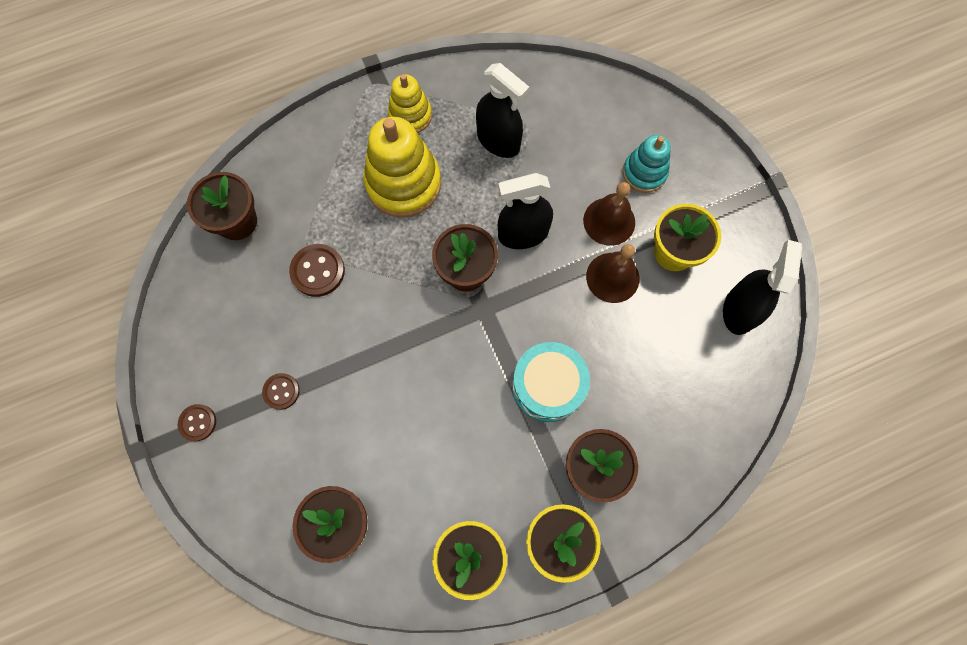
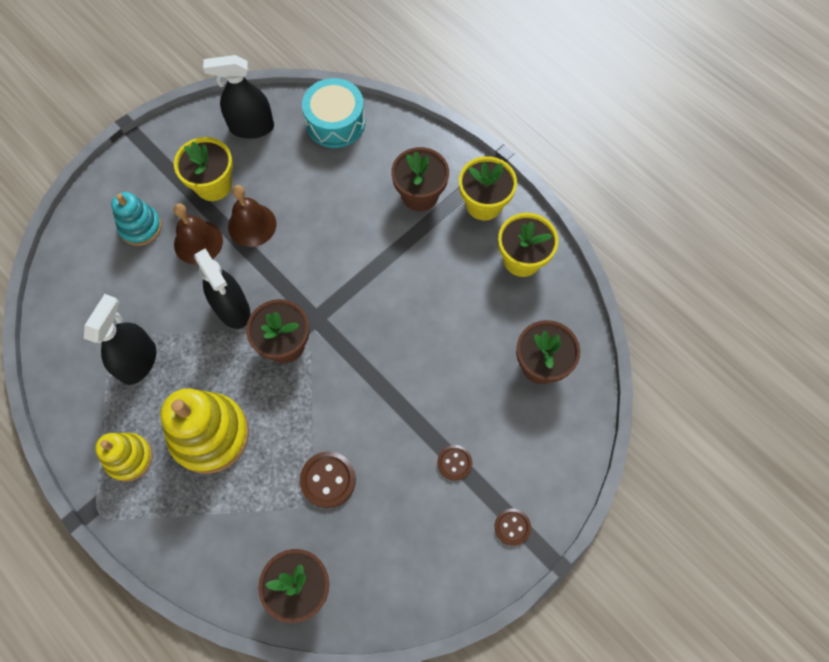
camera: 110 degrees left, 5 degrees down
turquoise drum [512,342,590,422] -> turquoise drum moved to [302,78,365,148]

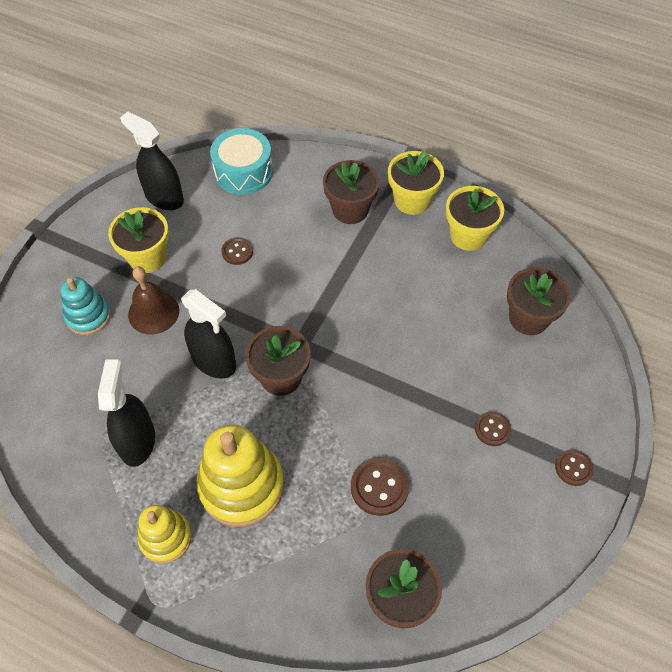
camera: 20 degrees left, 10 degrees down
black spray bottle [203,55,274,139] -> black spray bottle turned 60 degrees clockwise [120,111,184,210]
brown bell [228,185,276,247] -> none
none -> brown button [221,237,253,265]

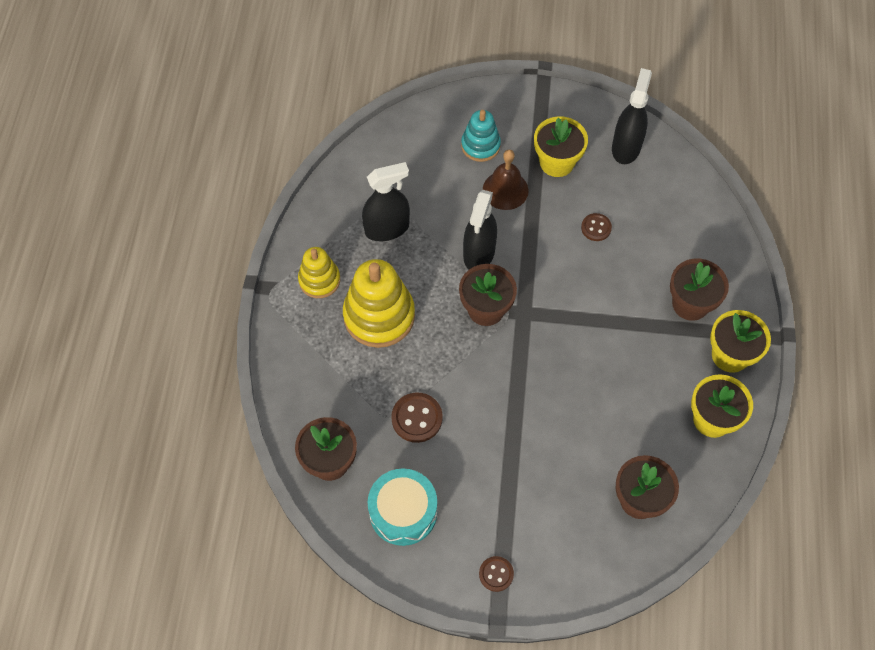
camera: 70 degrees right, 5 degrees up
turquoise drum [210,128,273,195] -> turquoise drum moved to [368,468,437,546]
brown button [475,411,512,446] -> none

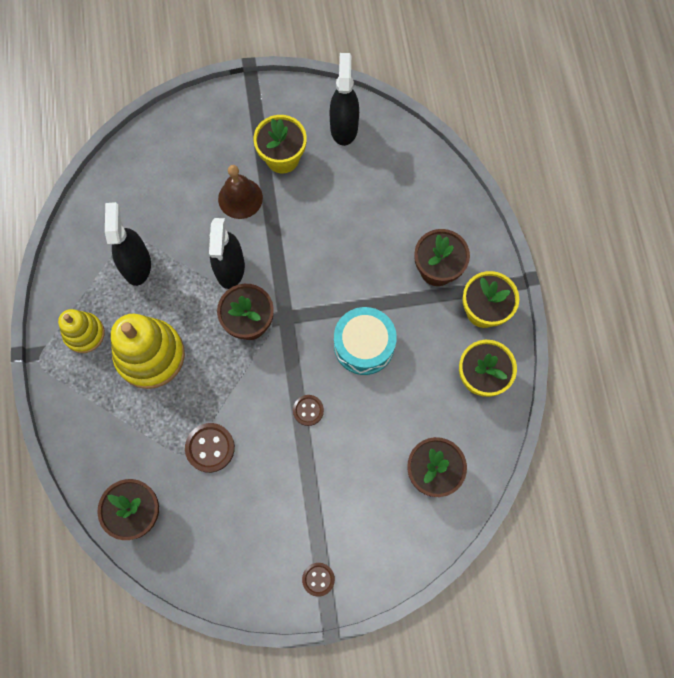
camera: 15 degrees left, 10 degrees up
black spray bottle [362,162,410,241] -> black spray bottle turned 60 degrees counterclockwise [105,202,151,286]
turquoise drum [368,468,437,546] -> turquoise drum moved to [334,307,397,375]
turquoise stacking toy [461,110,501,162] -> none
brown button [581,213,612,241] -> brown button moved to [293,395,324,426]

